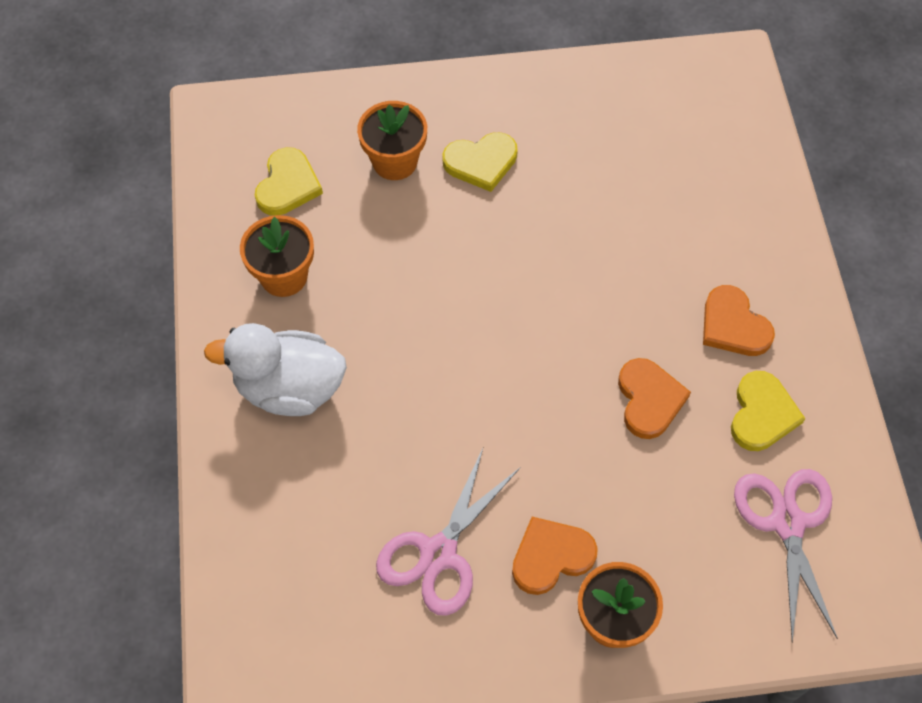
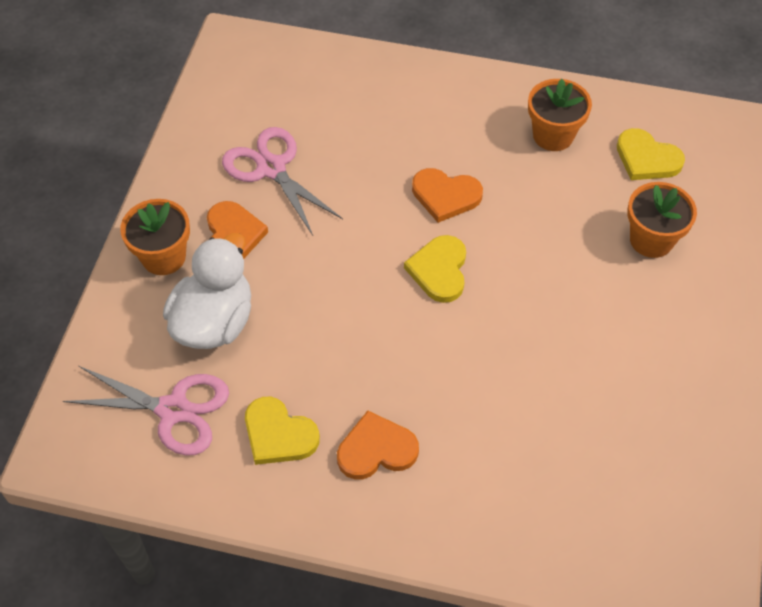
camera: 110 degrees right, 5 degrees down
white duck [204,323,347,416] -> white duck moved to [163,233,251,349]
yellow heart [442,132,518,192] -> yellow heart moved to [404,235,466,303]
orange heart [618,358,691,439] -> orange heart moved to [412,168,483,223]

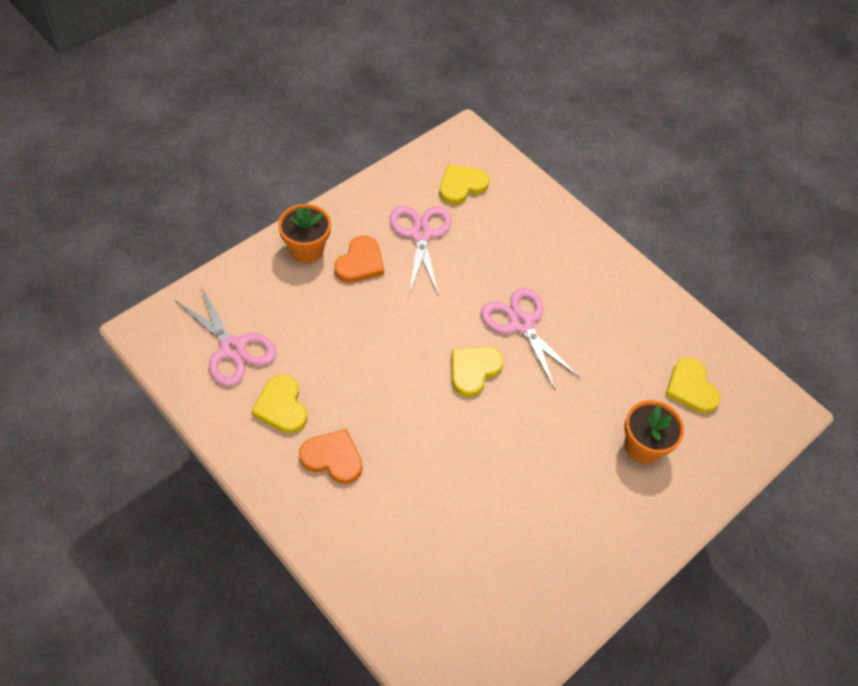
camera: 30 degrees right, 0 degrees up
white duck [163,233,251,349] -> none
orange heart [412,168,483,223] -> pink scissors [481,288,580,390]
orange flower pot [528,79,592,151] -> none
none -> yellow heart [440,165,489,205]

